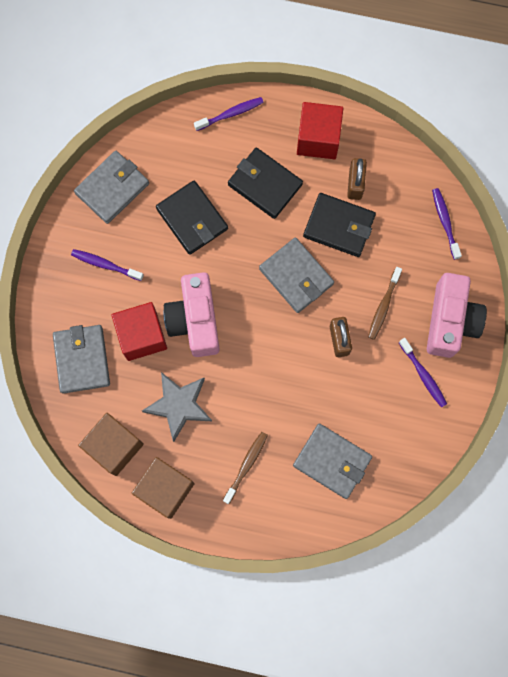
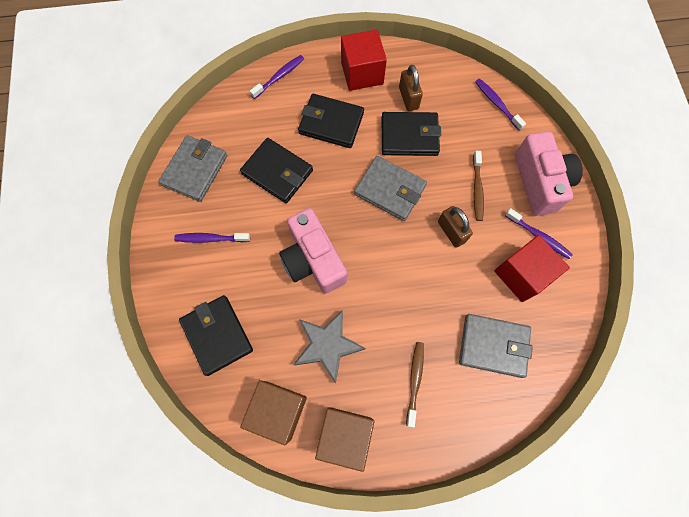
camera: 20 degrees left, 5 degrees down
grey wallet [53,325,110,394] -> black wallet [179,295,253,376]
red cube [111,302,167,361] -> red cube moved to [494,235,570,302]

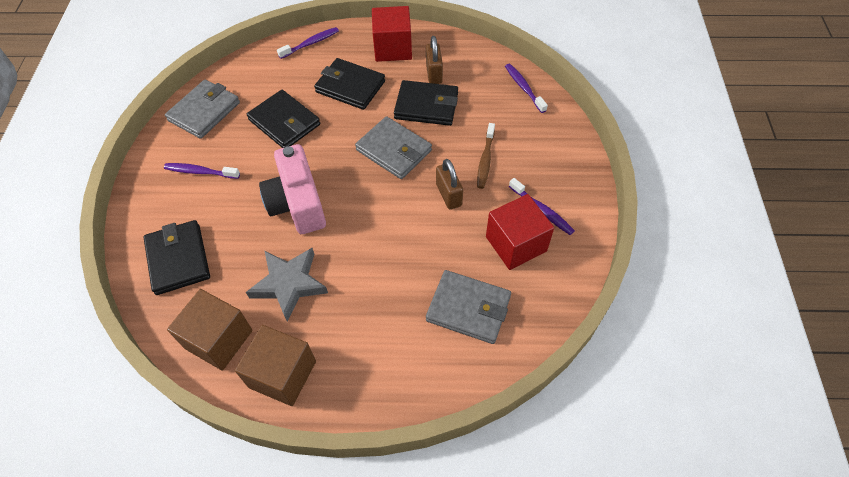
camera: 10 degrees right, 15 degrees down
brown toothbrush [406,342,424,428] -> none
pink camera [515,132,583,216] -> none

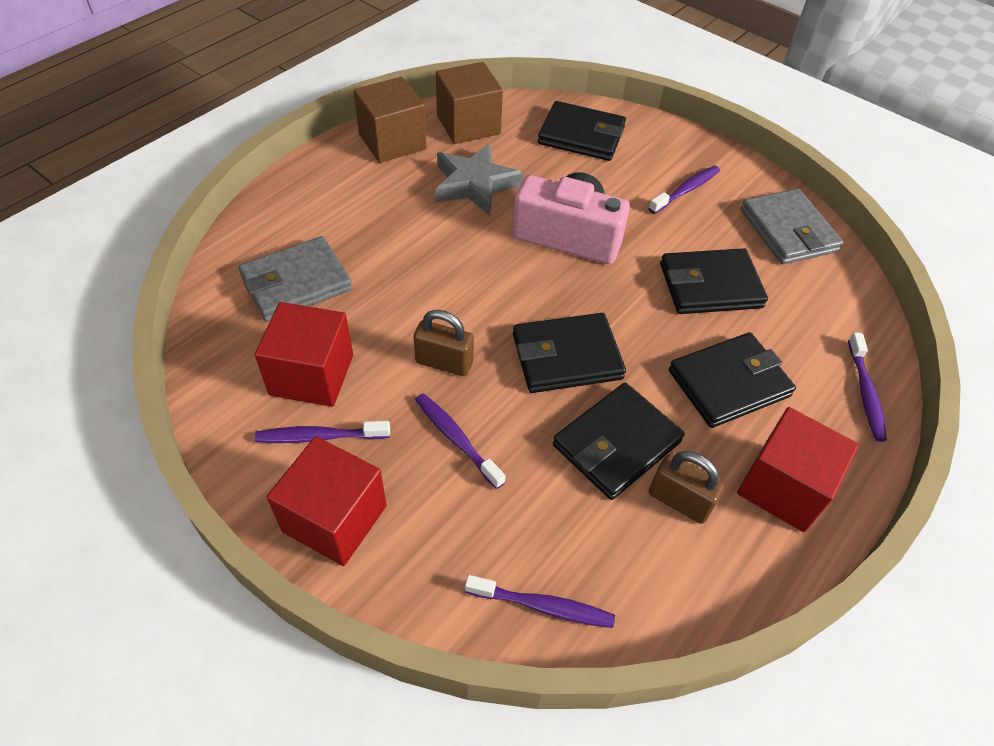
camera: 125 degrees right, 5 degrees down
grey wallet [355,116,432,179] -> black wallet [513,313,626,393]
brown toothbrush [477,123,495,189] -> purple toothbrush [415,393,506,489]
none -> red cube [267,436,387,566]

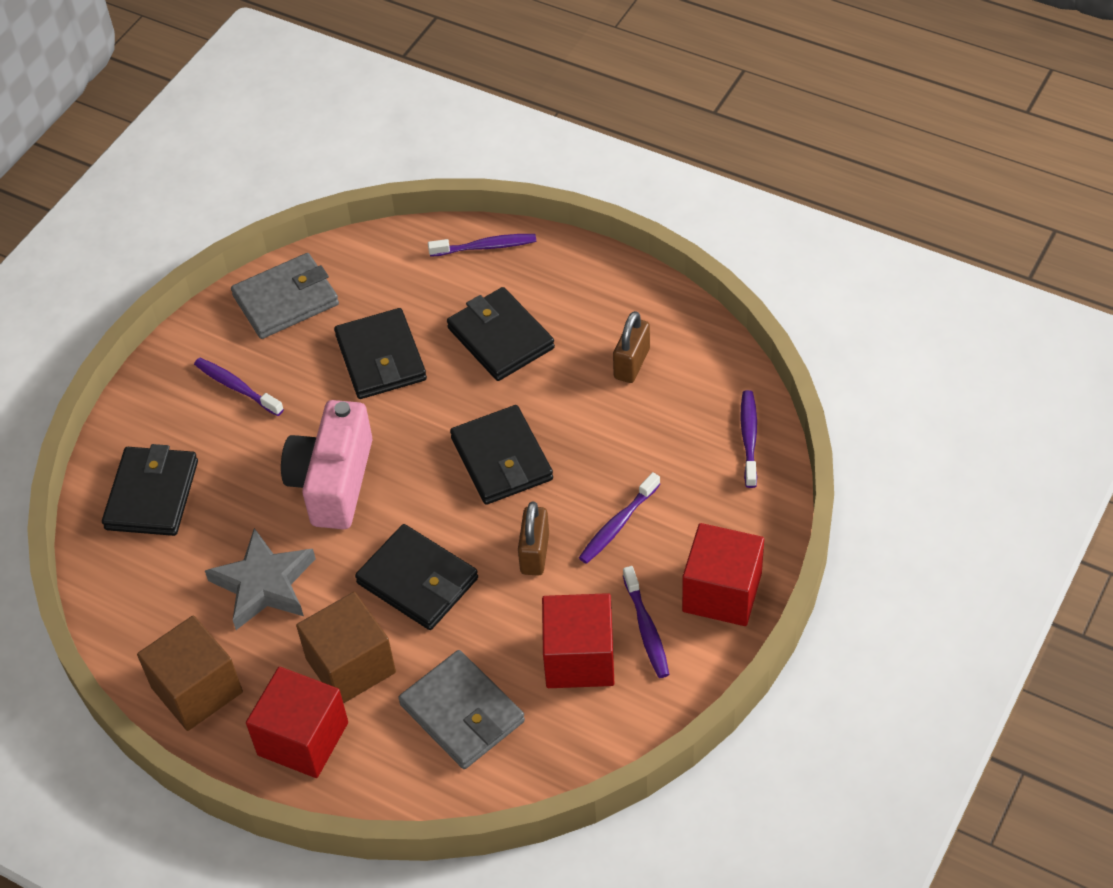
camera: 95 degrees left, 0 degrees up
brown cube [436,62,503,144] -> brown cube moved to [296,592,396,704]
black wallet [553,383,685,500] -> black wallet moved to [355,524,478,630]
red cube [737,407,859,532] -> red cube moved to [246,667,348,778]

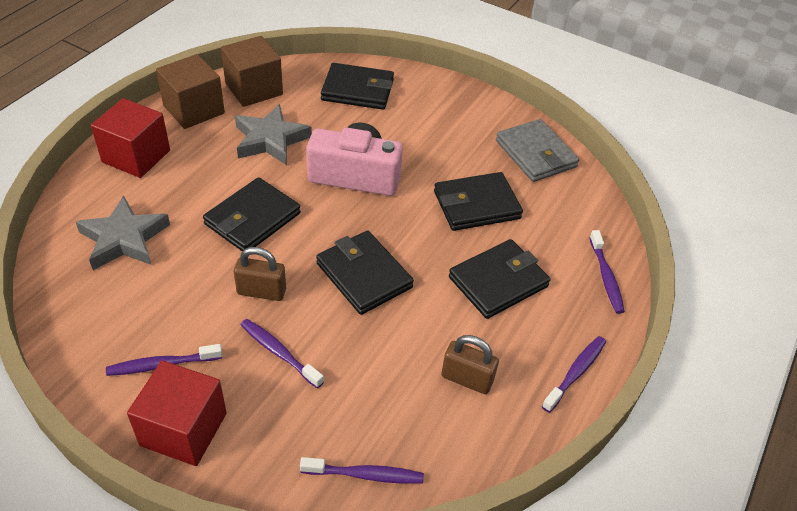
camera: 85 degrees right, 5 degrees down
purple toothbrush [194,358,284,416] -> purple toothbrush moved to [542,336,606,413]
brown cube [296,592,396,704] -> brown cube moved to [221,36,283,107]
grey wallet [398,650,525,769] -> grey star [76,196,170,270]
black wallet [450,405,553,505] -> black wallet turned 75 degrees clockwise [316,230,414,315]
red cube [542,593,614,688] -> none

